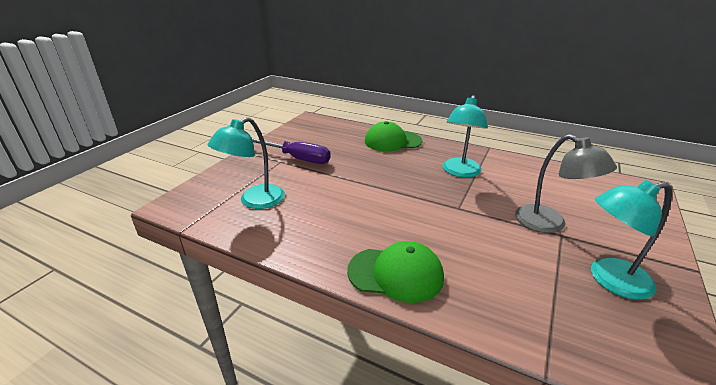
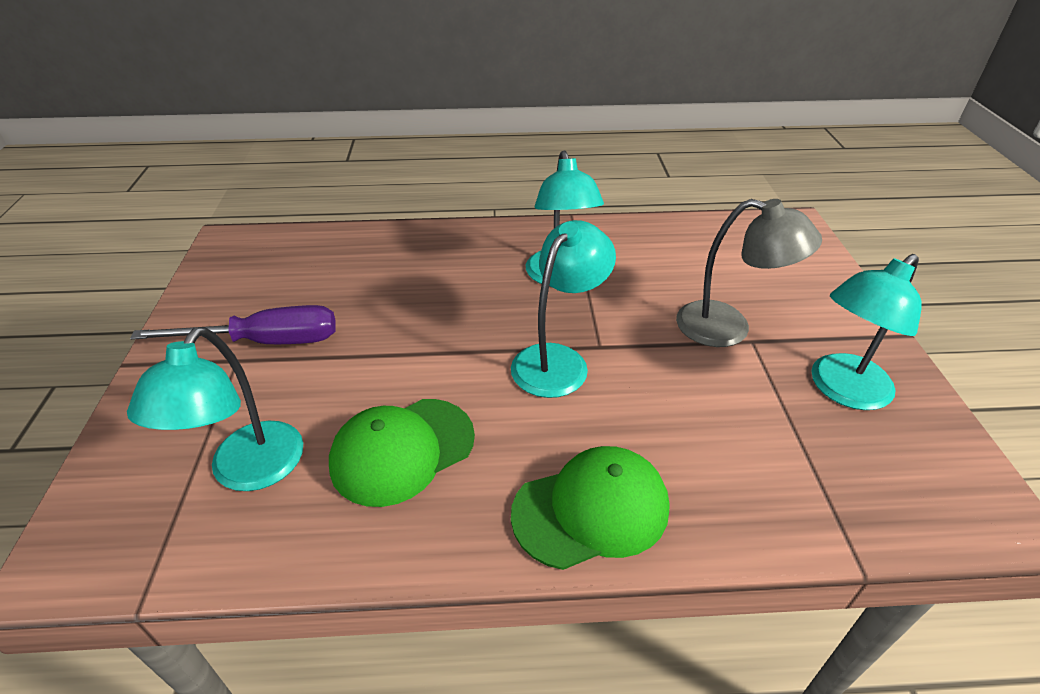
camera: 30 degrees left, 10 degrees up
green cap [365,121,422,151] -> green cap moved to [329,399,475,507]
none -> turquoise lamp [511,220,616,398]

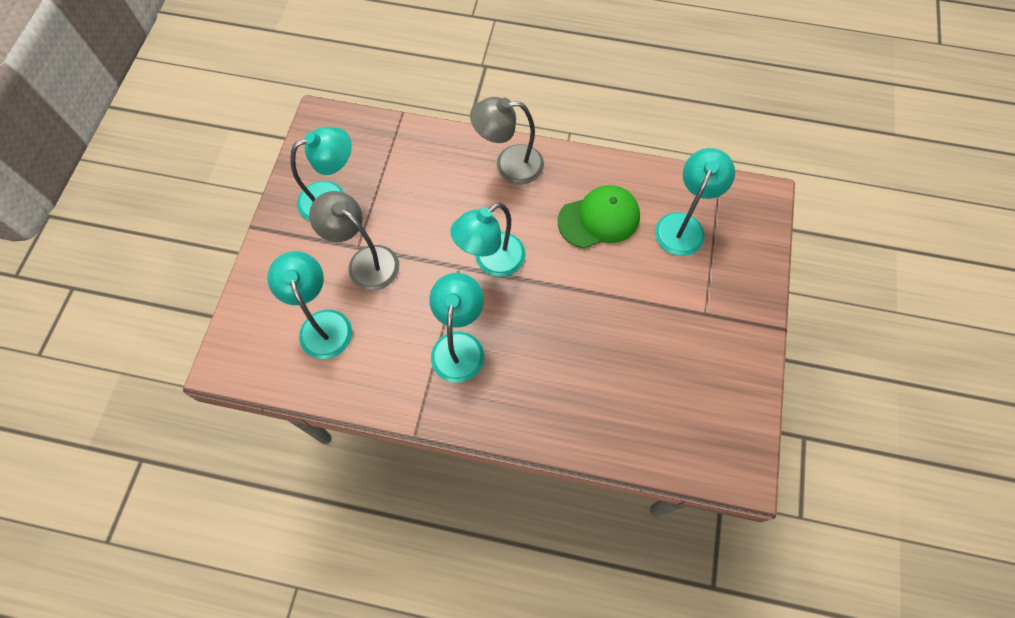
camera: 165 degrees left, 25 degrees up
purple screwdriver [130,305,336,344] -> none
green cap [511,446,670,570] -> grey lamp [470,97,544,184]
none -> turquoise lamp [267,251,352,359]

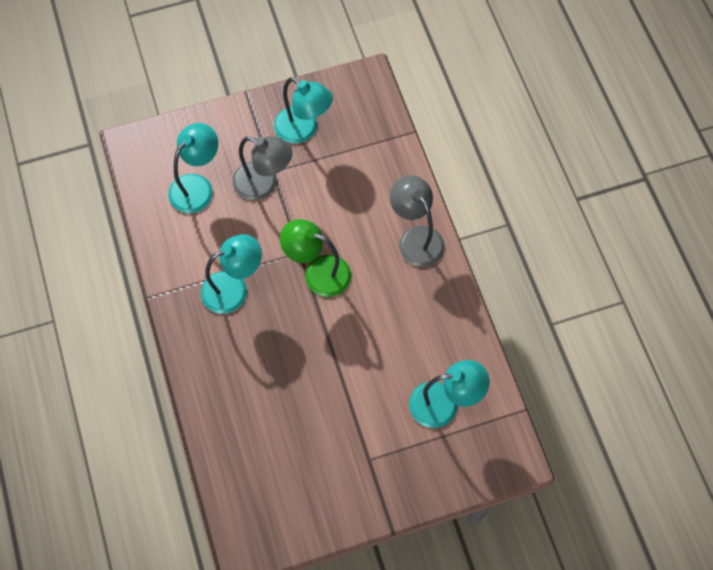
camera: 60 degrees right, 0 degrees up
grey lamp [309,191,399,290] -> grey lamp turned 105 degrees clockwise [233,136,293,200]
turquoise lamp [450,202,526,277] -> green lamp [280,219,351,297]
green cap [558,185,640,248] -> none

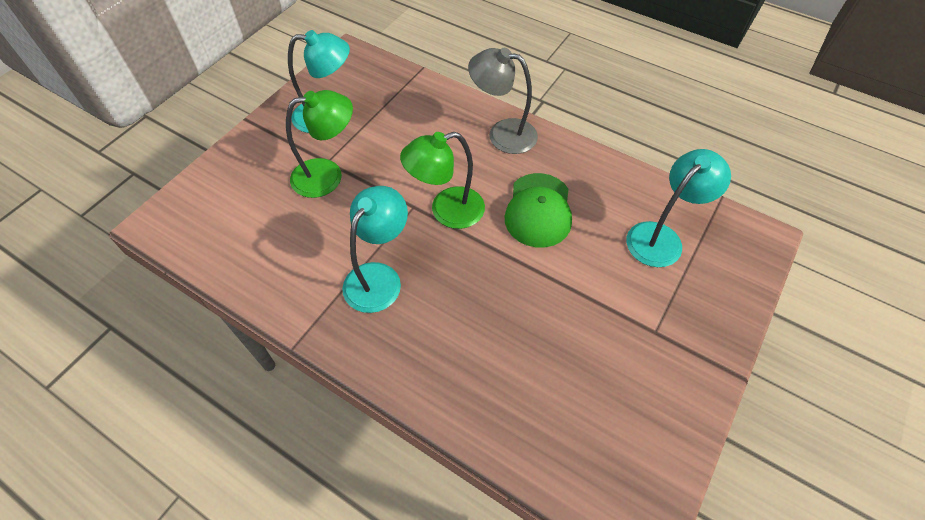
camera: 40 degrees left, 10 degrees down
turquoise lamp [168,123,218,213] -> none
grey lamp [233,136,293,200] -> green lamp [286,90,353,198]
none -> green cap [505,173,572,248]

